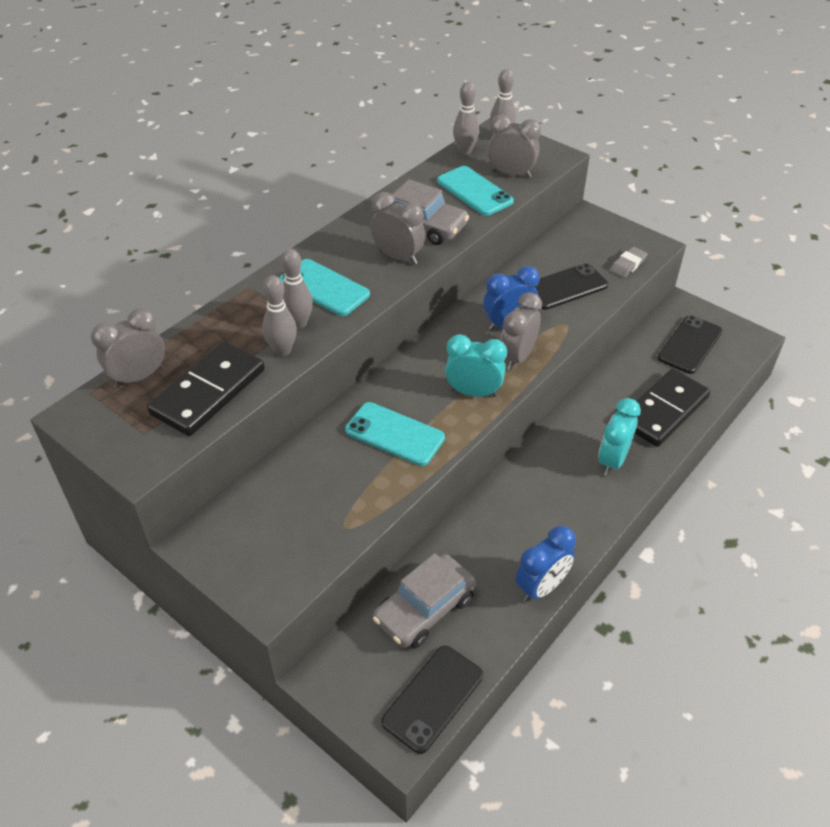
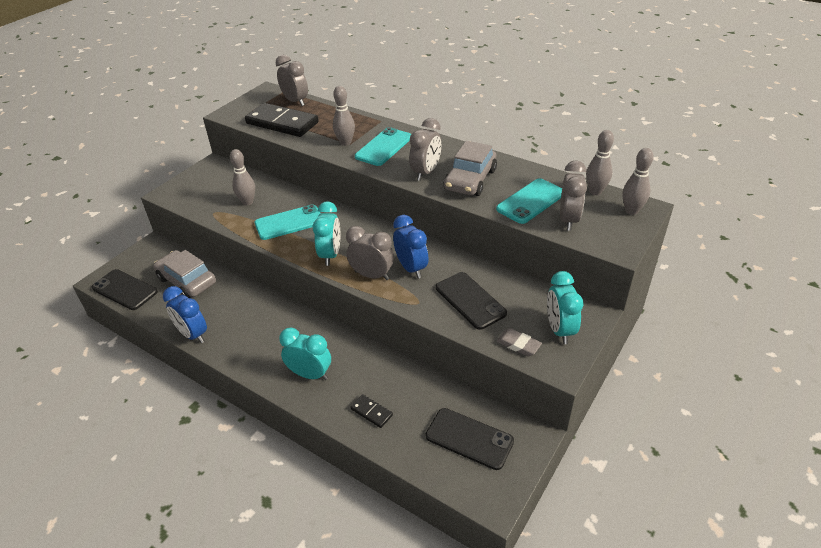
camera: 85 degrees right, 5 degrees down
grey bowling pin [262,276,297,356] -> grey bowling pin moved to [230,149,255,206]
turquoise phone [345,402,445,466] -> turquoise phone turned 45 degrees clockwise [255,205,321,240]
black domino [635,369,711,447] -> black domino [350,394,393,428], size x0.44
none -> turquoise clock [547,271,583,344]

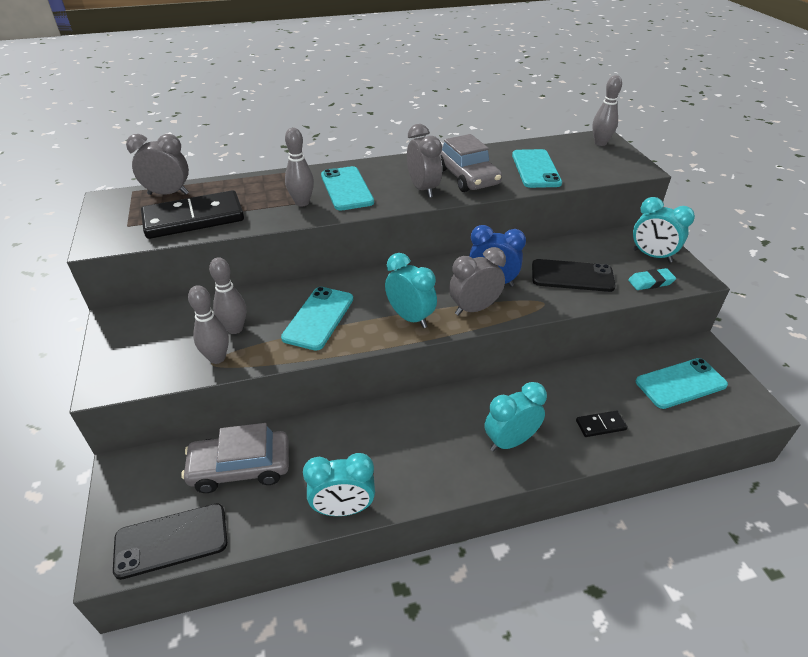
camera: 50 degrees left, 0 degrees up
blue clock [163,286,207,343] -> turquoise clock [303,453,375,516]
black phone [426,408,514,470] -> turquoise phone [636,358,728,409]
grey eraser [496,328,542,356] -> turquoise eraser [628,268,676,290]
grey clock [560,160,587,231] -> none
grey bowling pin [586,130,614,195] -> grey bowling pin moved to [188,285,229,364]

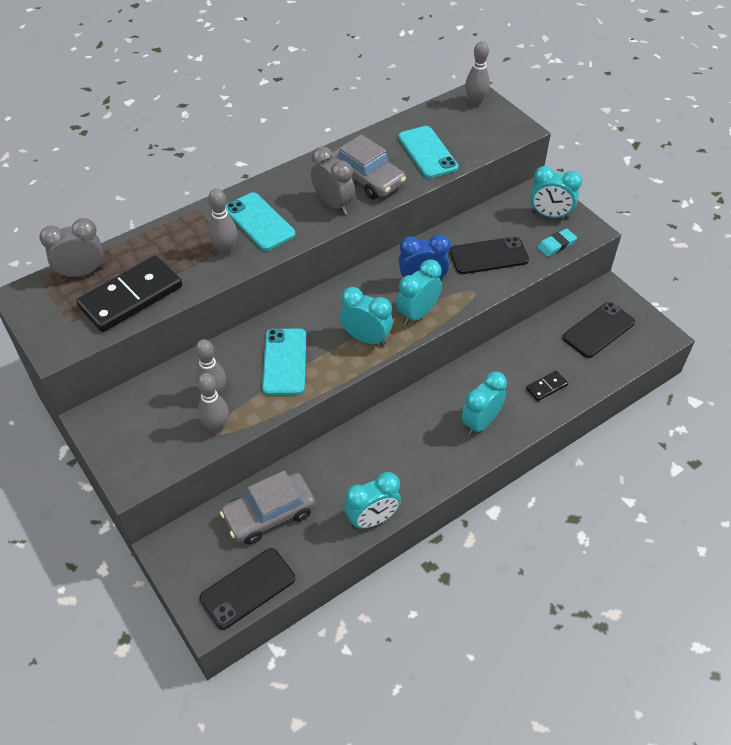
camera: 20 degrees left, 10 degrees up
grey clock [449,247,506,316] -> turquoise clock [396,259,442,325]
turquoise phone [636,358,728,409] -> black phone [563,302,635,358]

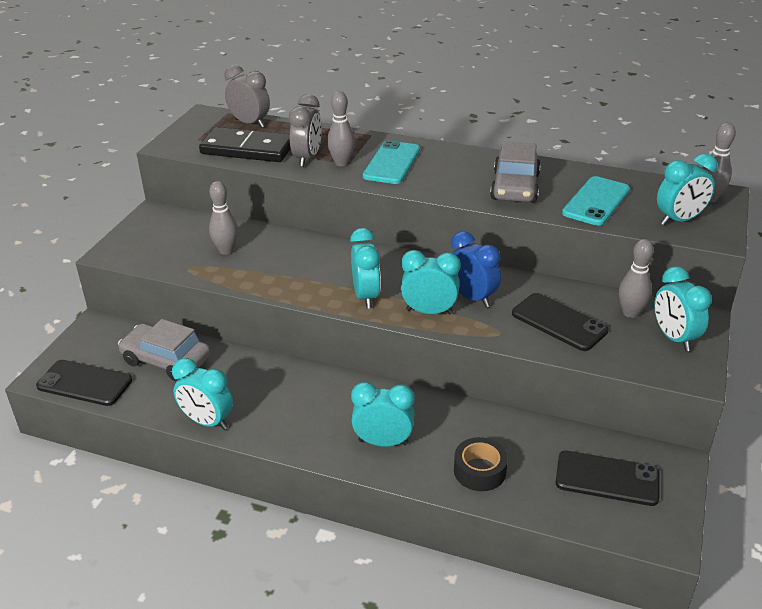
camera: 55 degrees right, 15 degrees down
grey bowling pin [197,373,229,433] -> grey bowling pin moved to [619,239,654,318]
turquoise phone [262,328,306,395] -> none
grey clock [311,146,355,214] -> grey clock moved to [289,94,322,167]
black domino [526,371,568,401] -> black tape [454,437,508,491]
turquoise eraser [537,228,577,257] -> none
none -> turquoise clock [657,153,718,225]

